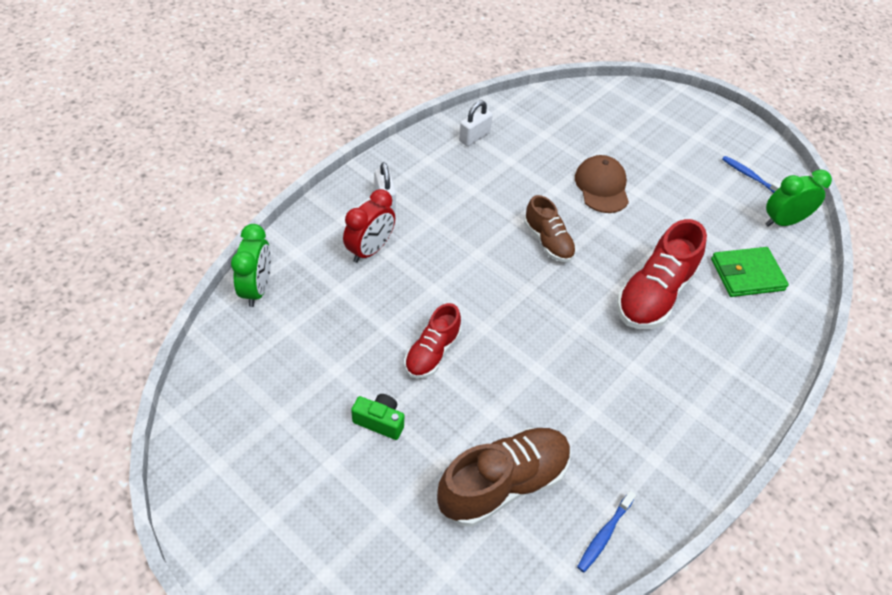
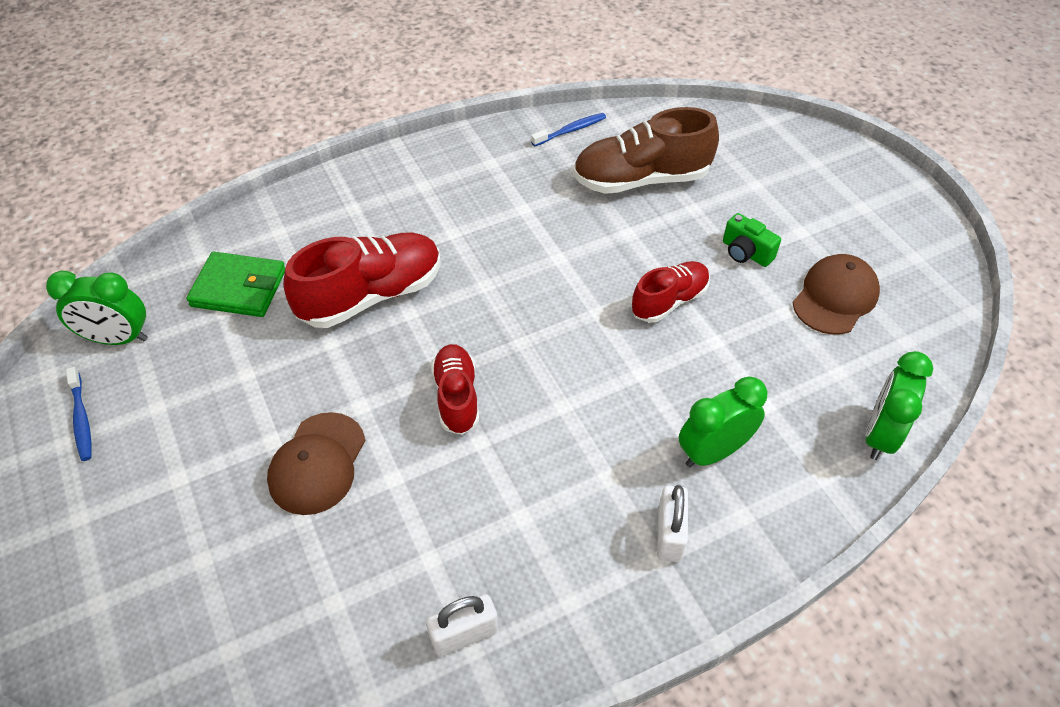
camera: 155 degrees left, 0 degrees up
red clock [343,189,395,263] -> green clock [679,376,767,467]
brown shoe [524,195,576,262] -> red shoe [431,344,479,435]
none -> brown cap [793,254,880,335]

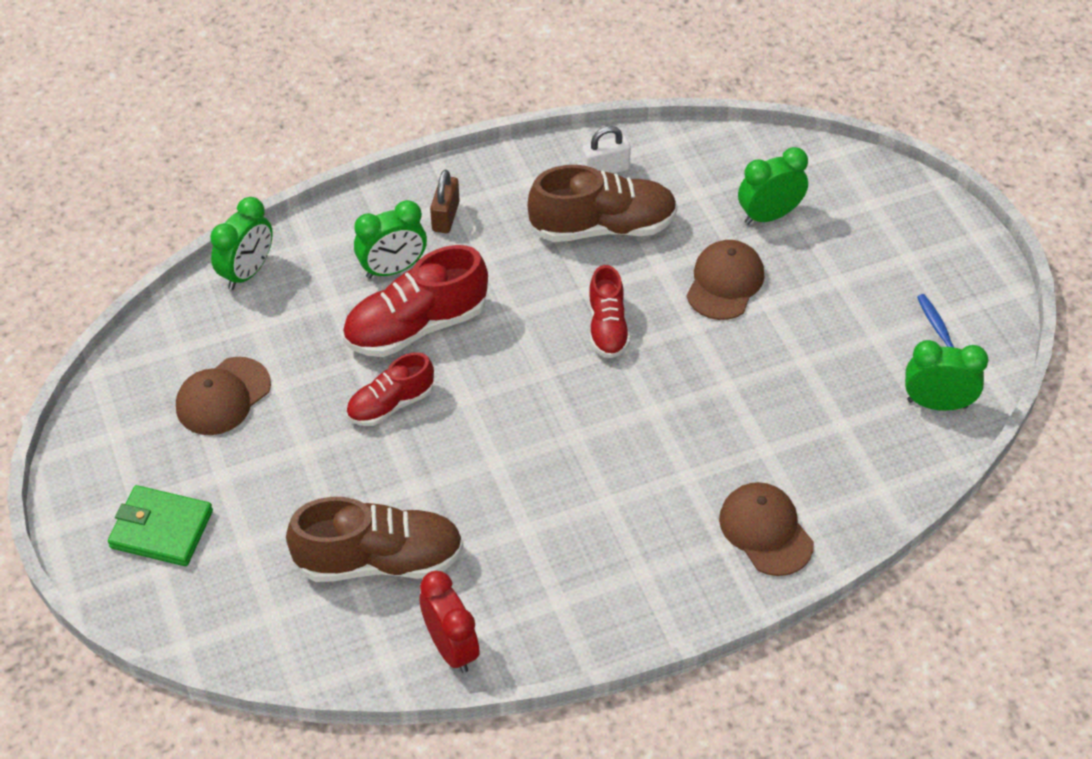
camera: 175 degrees left, 0 degrees up
green wallet [186,252,285,317] -> green wallet moved to [108,485,213,566]
red shoe [283,233,441,328] -> red shoe moved to [343,245,488,357]
blue toothbrush [531,113,606,146] -> red clock [419,571,480,673]
white padlock [657,485,688,562] -> brown padlock [430,170,460,233]
green camera [723,213,781,267] -> none
none -> brown shoe [528,165,677,242]
none -> brown cap [719,482,814,576]
none -> green clock [738,147,808,225]

